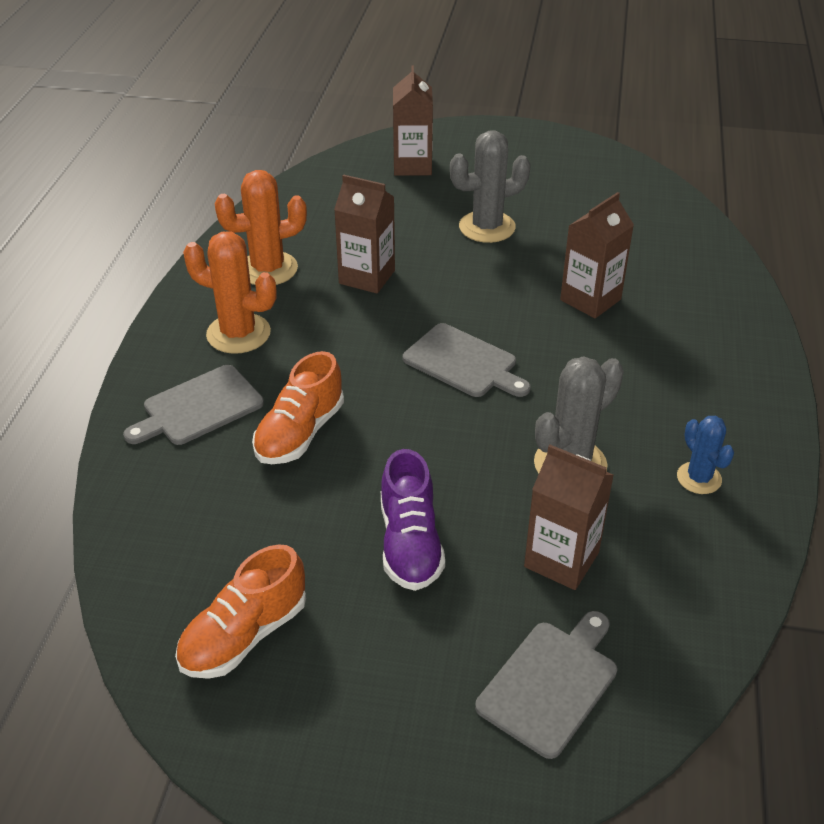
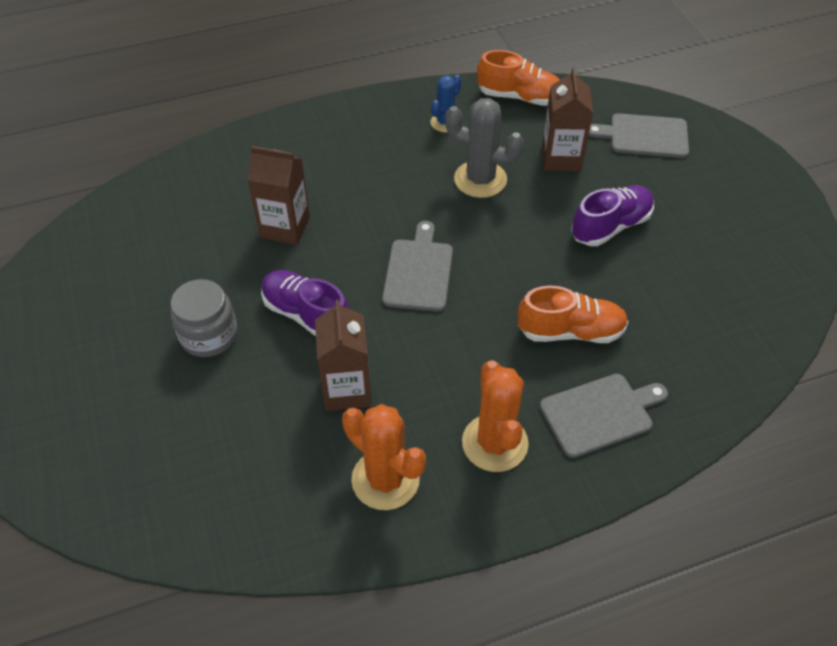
camera: 120 degrees left, 10 degrees up
grey cutting board [123,365,264,445] -> grey cutting board turned 45 degrees counterclockwise [540,374,668,458]
orange shoe [175,544,306,679] -> orange shoe moved to [477,50,560,106]
brown carton [393,66,433,176] -> none
grey cactus [450,130,531,243] -> grey jar [171,279,237,357]
none -> purple shoe [261,270,349,336]

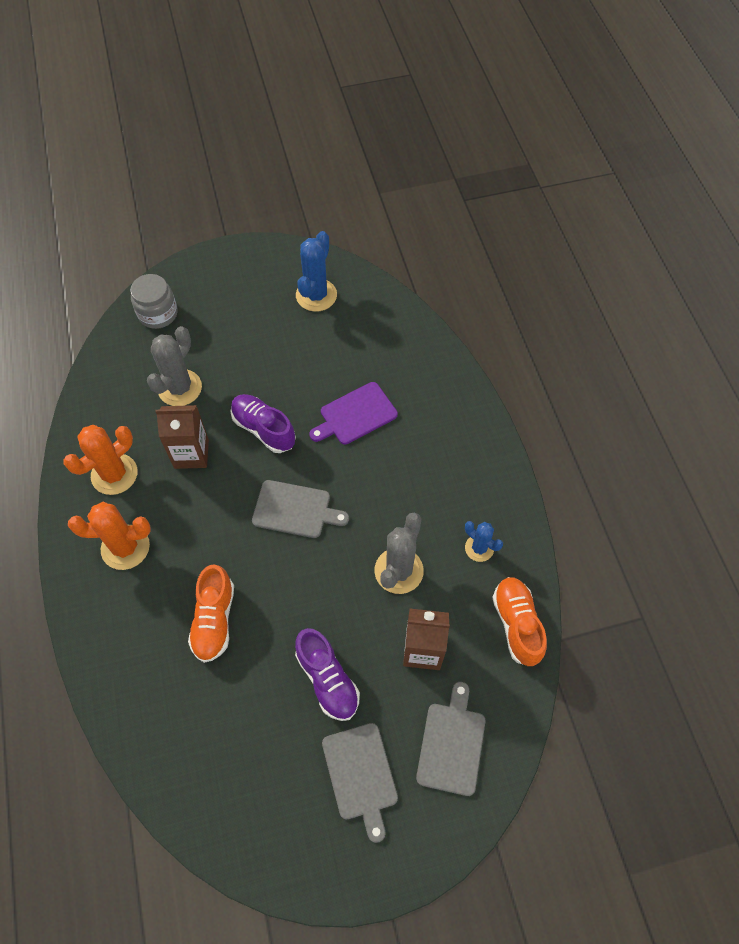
camera: 95 degrees right, 10 degrees up
grey jar [171,279,237,357] -> grey jar moved to [130,274,177,329]
brown carton [248,146,310,245] -> purple cutting board [309,382,398,445]
purple shoe [261,270,349,336] -> purple shoe turned 90 degrees counterclockwise [230,394,296,453]
orange shoe [477,50,560,106] -> orange shoe turned 150 degrees clockwise [492,577,547,666]
grey cutting board [540,374,668,458] -> grey cutting board moved to [322,723,398,843]
none -> grey cactus [147,326,202,406]
none -> blue cactus [296,231,337,312]

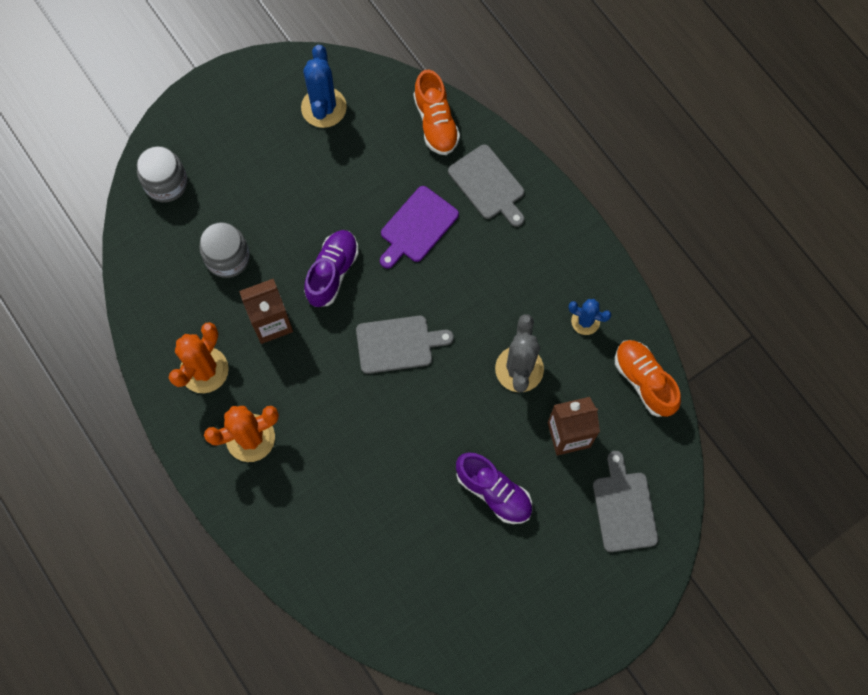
camera: 20 degrees left, 10 degrees up
grey cactus [147,326,202,406] -> grey jar [199,222,250,278]
orange shoe [188,565,234,663] -> orange shoe moved to [413,70,460,155]
purple shoe [230,394,296,453] -> purple shoe turned 90 degrees clockwise [304,230,359,307]
grey cutting board [322,723,398,843] -> grey cutting board moved to [448,144,524,227]

